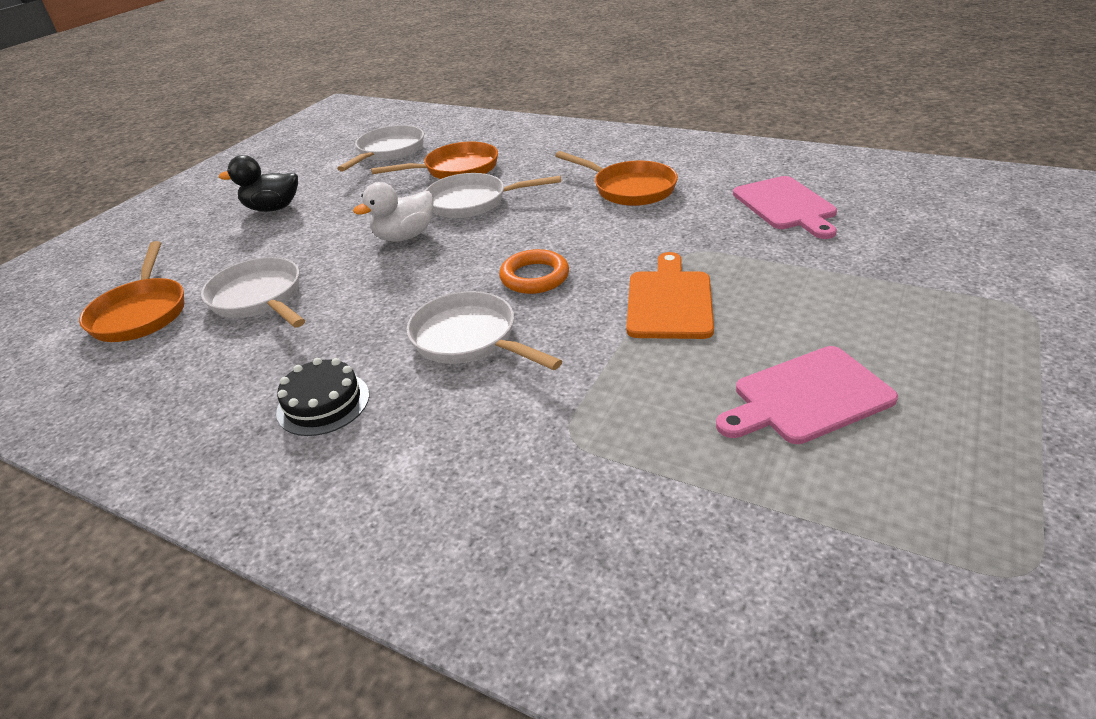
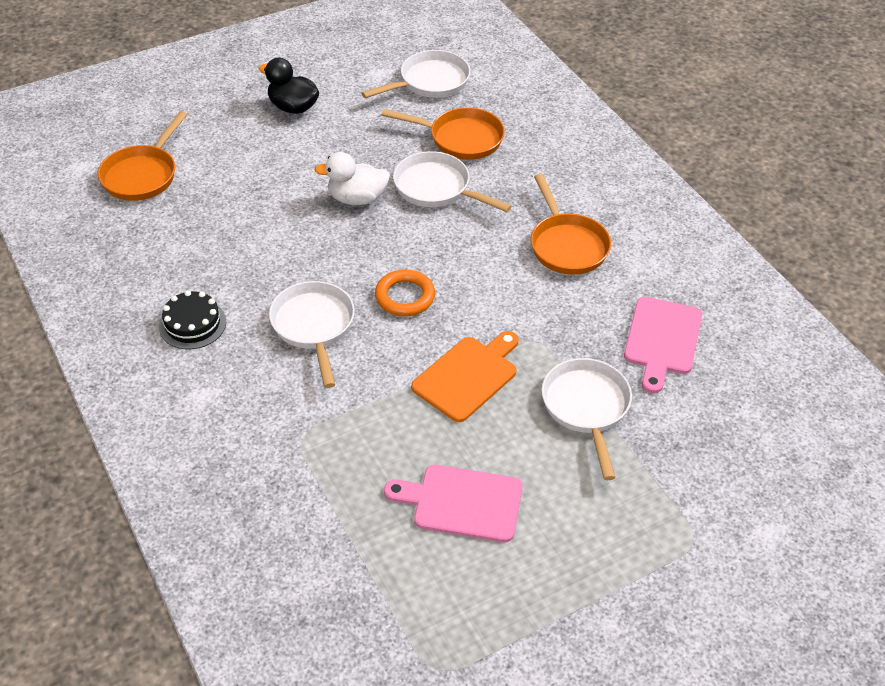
camera: 30 degrees right, 10 degrees up
white pan [201,257,305,327] -> white pan moved to [542,358,632,480]

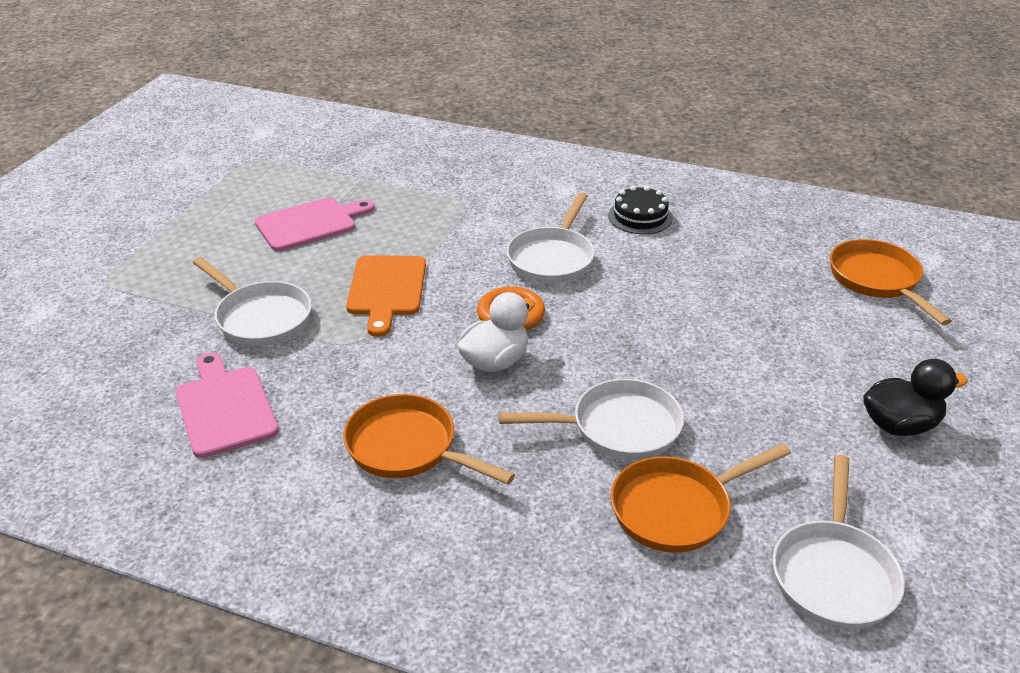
camera: 140 degrees right, 10 degrees down
white pan [269,281,355,388] -> white pan turned 75 degrees clockwise [506,193,595,284]
white duck [314,152,390,205] -> white duck moved to [458,292,535,372]

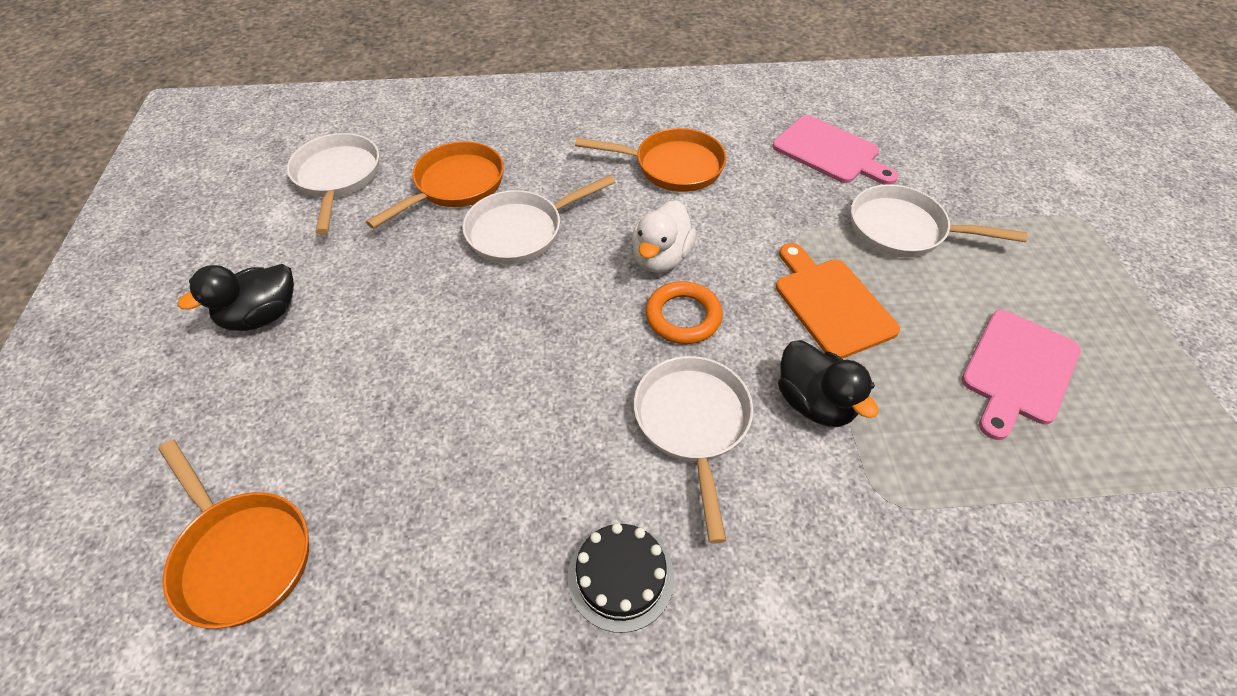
camera: 155 degrees right, 15 degrees up
none -> black duck [778,340,879,427]

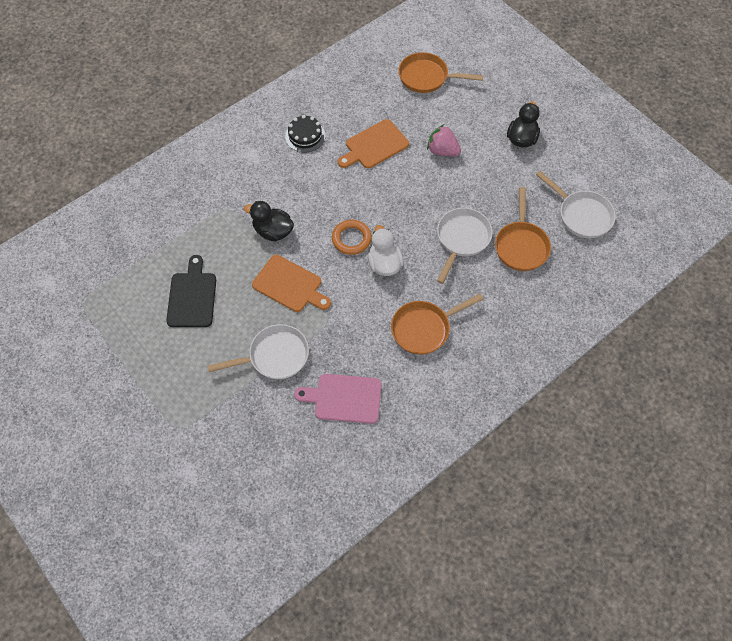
camera: 145 degrees right, 10 degrees up
white pan [634,356,753,544] -> none
pink cutting board [961,310,1081,440] -> black cutting board [166,255,216,327]
none -> orange cutting board [338,119,409,169]
none -> pink strawberry [427,124,461,156]

